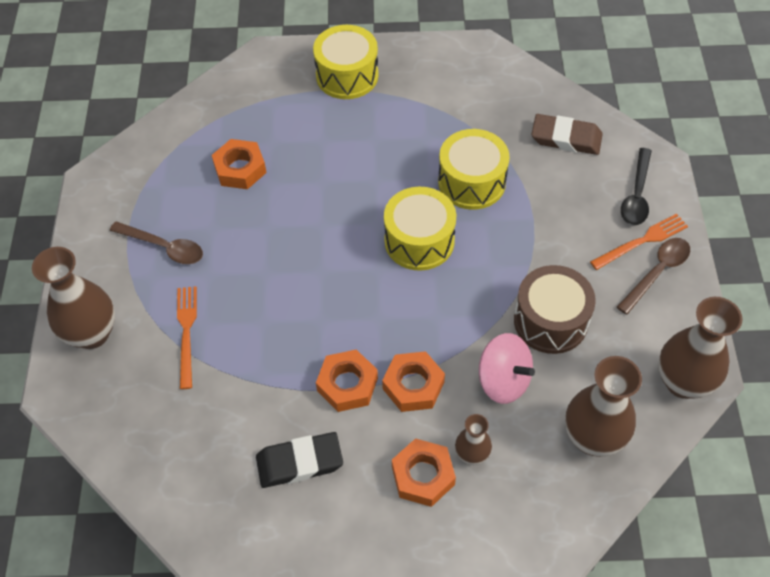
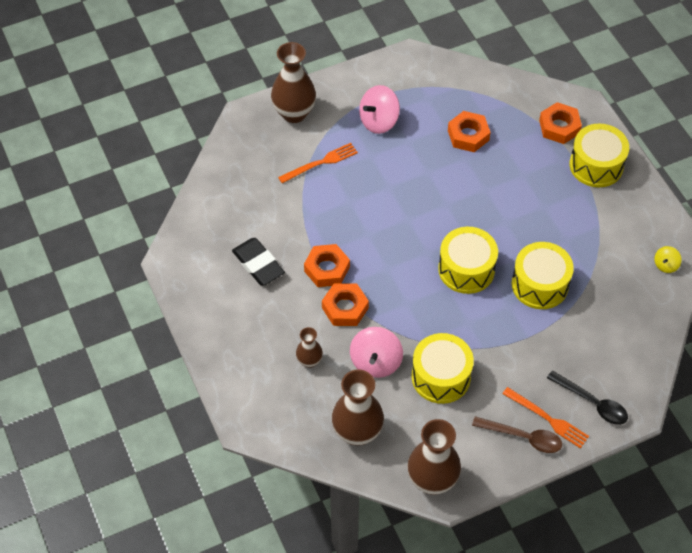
camera: 65 degrees right, 0 degrees up
brown spoon [110,221,203,264] -> pink spinning top [359,85,400,134]
orange nut [392,438,456,507] -> orange nut moved to [539,102,582,144]
brown drum [514,265,596,354] -> yellow drum [412,333,474,404]
brown eraser [531,114,603,155] -> none
black spoon [621,148,652,225] -> black spoon turned 135 degrees counterclockwise [547,370,628,425]
none -> yellow spinning top [654,246,682,273]

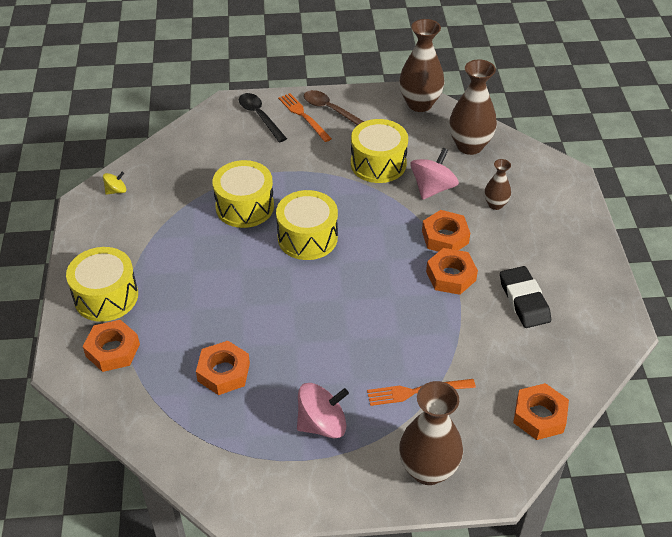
camera: 160 degrees left, 10 degrees down
none -> orange nut [513,383,569,440]

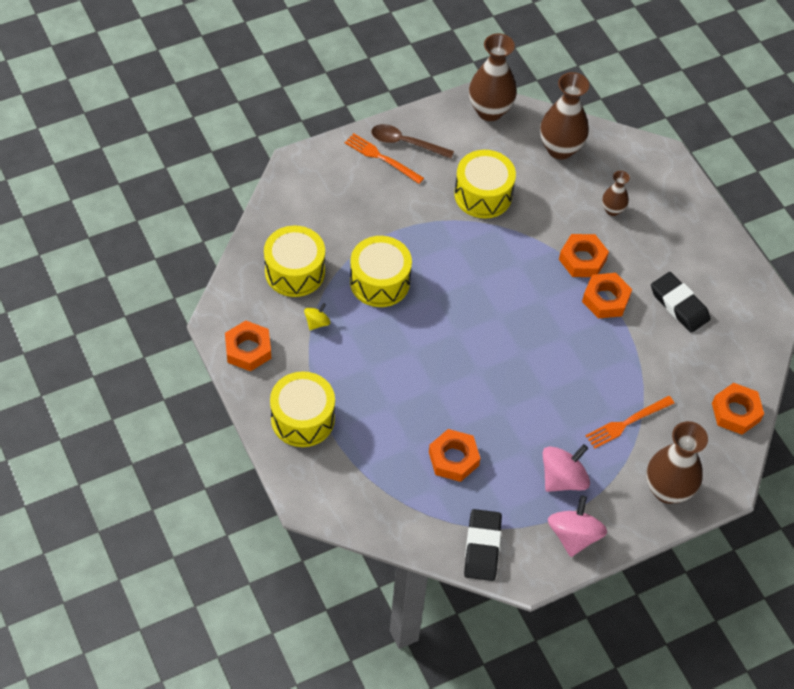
camera: 25 degrees left, 10 degrees up
orange nut [83,320,140,372] -> orange nut moved to [225,320,271,371]
yellow spinning top [103,172,126,195] -> yellow spinning top moved to [304,303,331,330]
black spoon [239,93,287,142] -> none
yellow drum [276,190,338,260] -> yellow drum moved to [264,225,325,297]
pink spinning top [410,148,459,200] -> pink spinning top moved to [548,495,607,557]
none -> black eraser [464,509,502,581]

